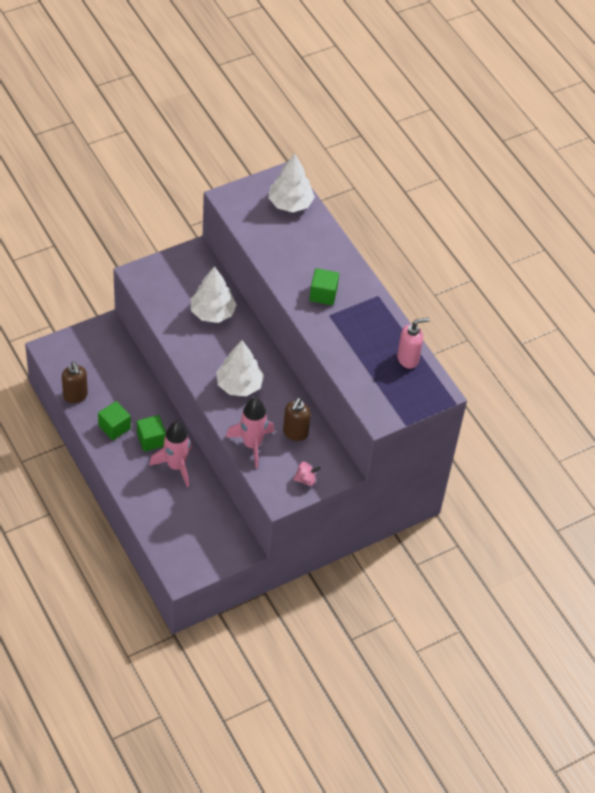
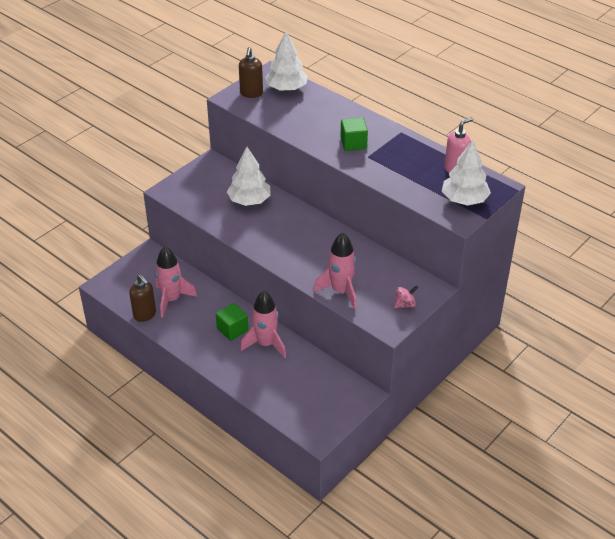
camera: 15 degrees left, 10 degrees down
green cube [98,401,131,440] -> none
white tree [216,340,264,396] -> white tree moved to [442,140,491,206]
brown soap dispenser [283,398,311,441] -> brown soap dispenser moved to [239,47,263,98]
none -> pink rocket [155,246,197,318]

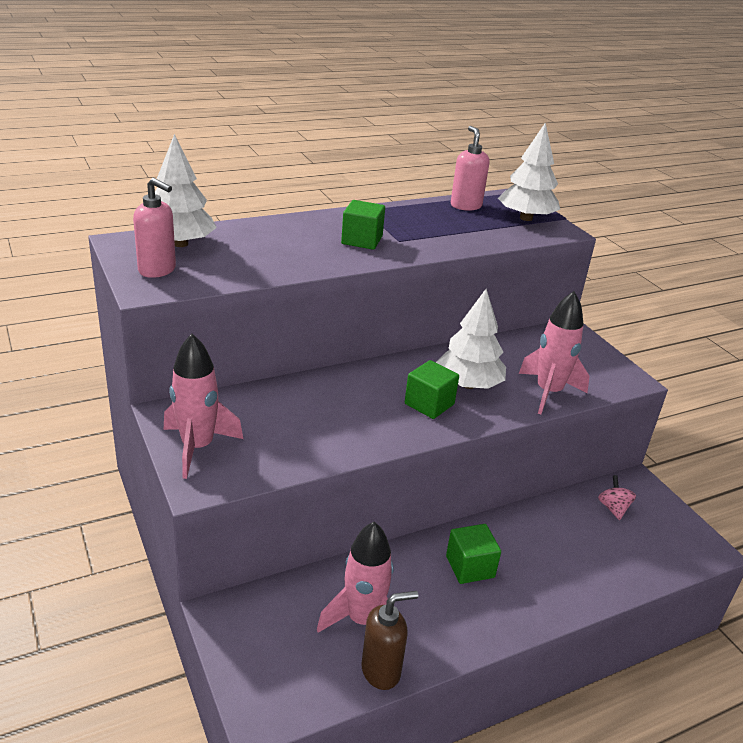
camera: 70 degrees left, 10 degrees down
white tree [227,147,271,206] -> white tree moved to [436,289,506,389]
brown soap dispenser [239,47,263,98] -> pink soap dispenser [133,178,176,278]
pink rocket [240,291,286,358] -> pink rocket moved to [164,334,243,479]
pink spinning top [394,286,418,308] -> pink spinning top moved to [598,475,636,520]
none -> green cube [405,360,459,419]

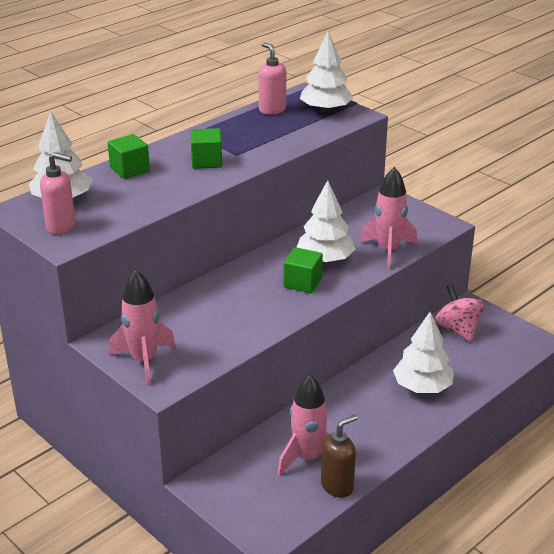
camera: 15 degrees left, 0 degrees up
green cube [446,524,501,584] -> green cube moved to [108,134,150,179]
pink spinning top [598,475,636,520] -> pink spinning top [435,284,484,343], size x1.71
none -> white tree [393,312,454,393]

